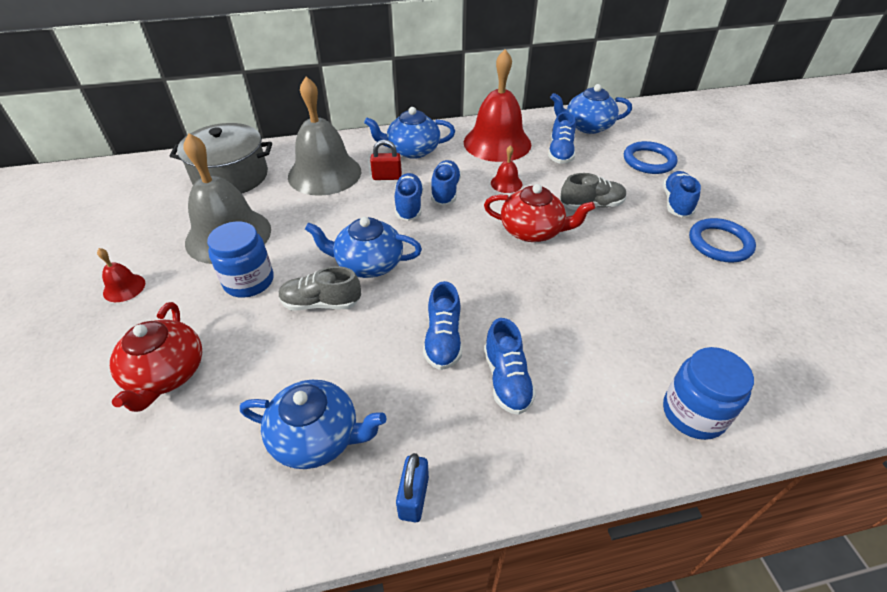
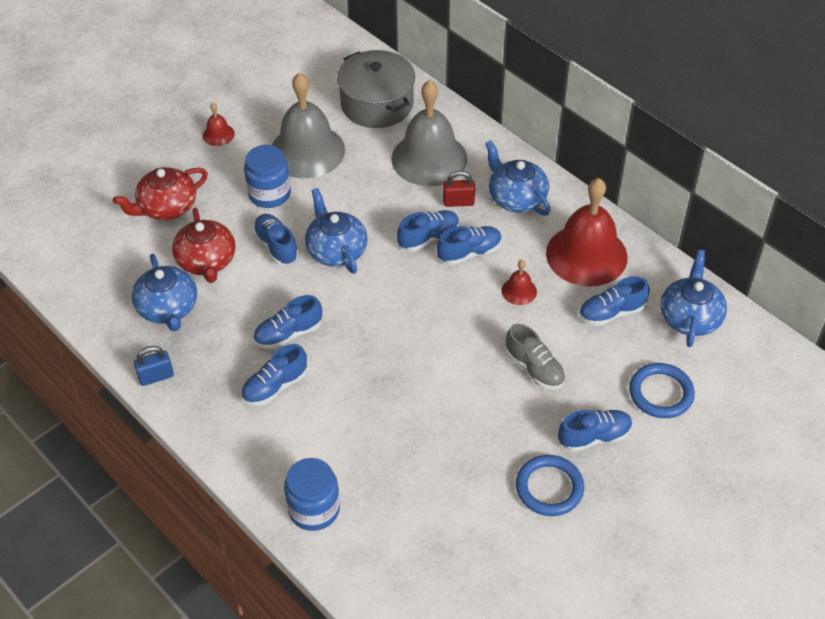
camera: 60 degrees right, 5 degrees up
grey shoe [279,266,361,311] -> blue shoe [253,214,299,265]
red padlock [370,140,402,180] -> red padlock turned 60 degrees counterclockwise [443,170,475,207]
red teapot [484,184,595,242] -> red teapot moved to [172,208,235,283]
blue teapot [550,84,632,134] -> blue teapot turned 45 degrees clockwise [660,250,727,347]

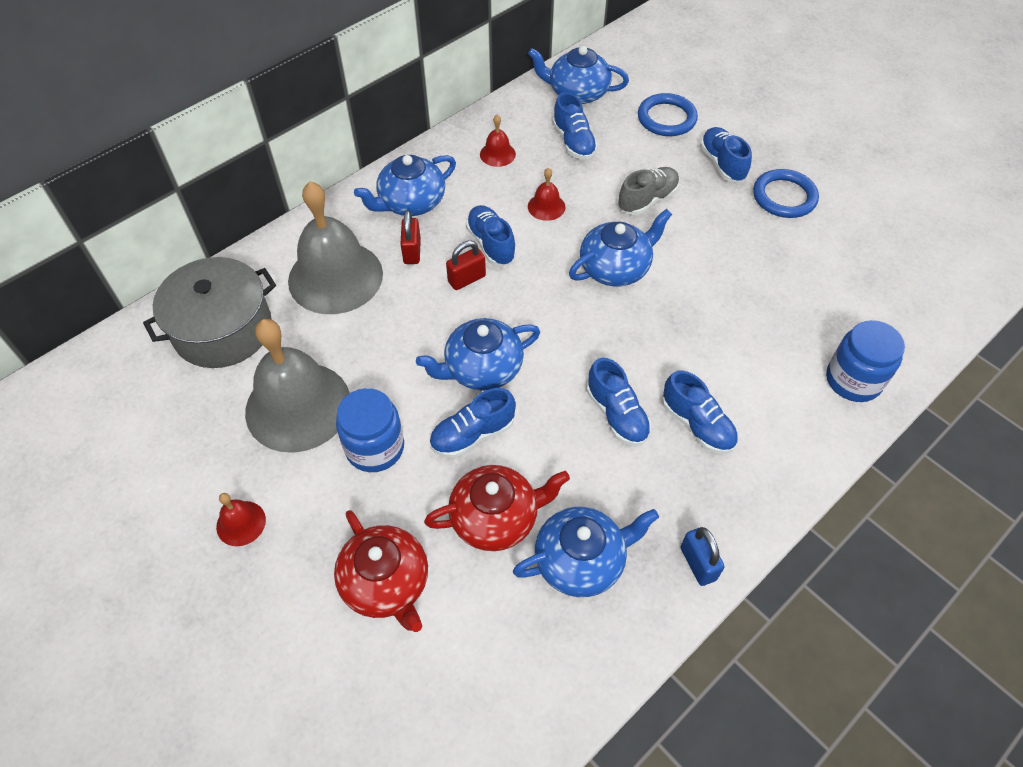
camera: 90 degrees left, 5 degrees up
blue shoe [397,210,459,252] -> red padlock [446,241,486,290]
red bell [546,178,627,287] -> red bell [480,115,516,167], size x0.43
none -> blue teapot [569,209,672,286]

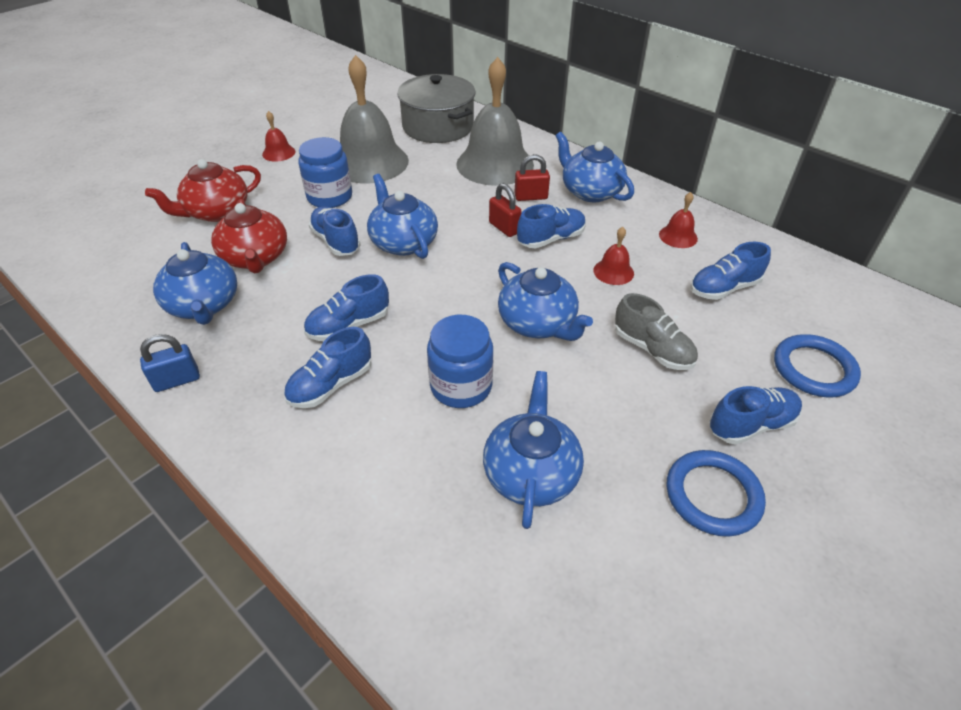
camera: 85 degrees right, 10 degrees down
blue teapot [528,46,629,104] -> blue teapot moved to [483,371,584,529]
blue jar [826,320,905,402] -> blue jar moved to [427,315,493,408]

